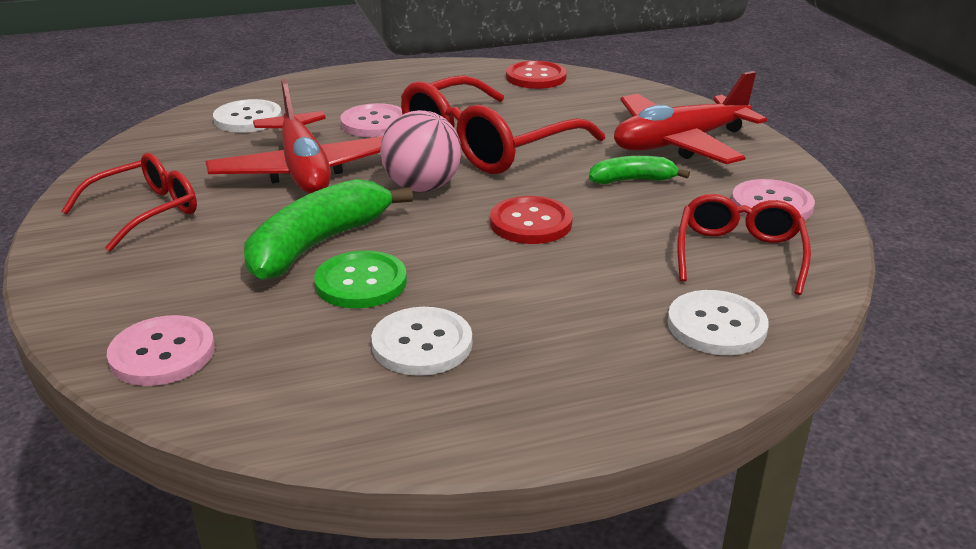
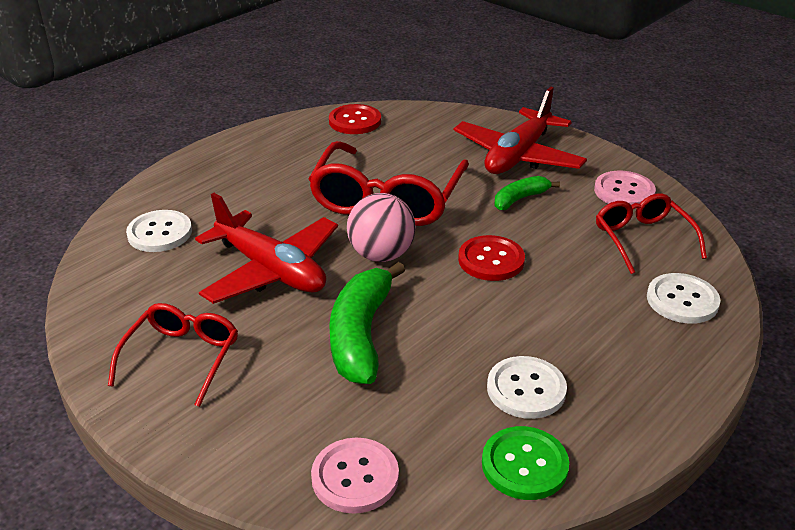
camera: 30 degrees left, 5 degrees up
green button [314,250,407,308] -> green button moved to [482,426,569,500]
pink button [341,103,402,137] -> none

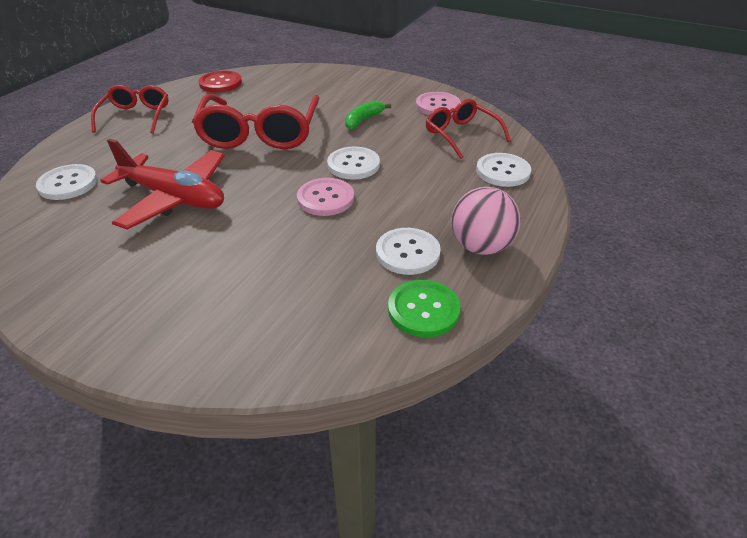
camera: 15 degrees left, 5 degrees up
red glasses [108,303,238,407] -> red glasses moved to [91,85,168,133]
pink button [311,438,399,514] -> pink button moved to [297,178,354,216]
green banana [329,262,405,384] -> none
pink ball [347,193,416,262] -> pink ball moved to [451,187,521,255]
red plane [454,87,587,174] -> none
red button [458,235,525,281] -> white button [327,146,380,180]

